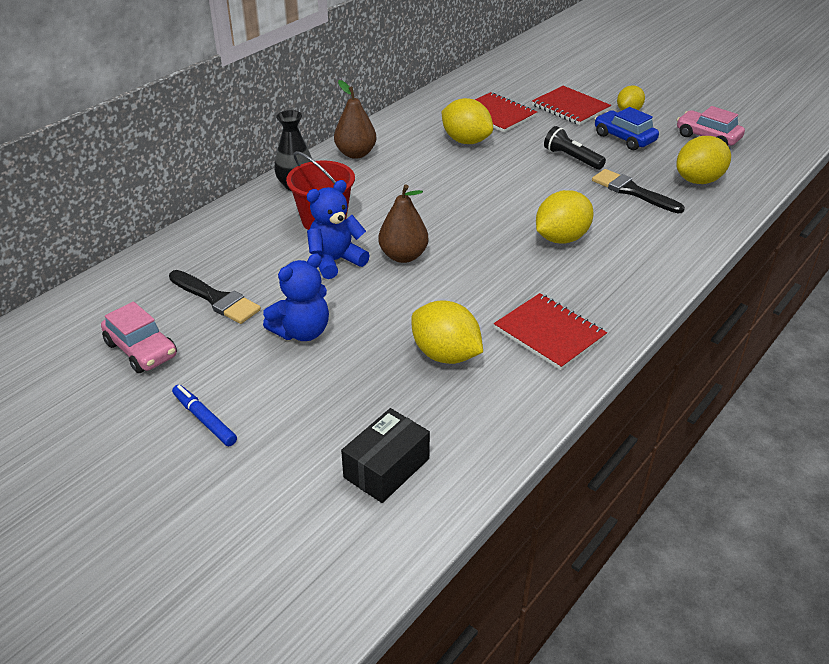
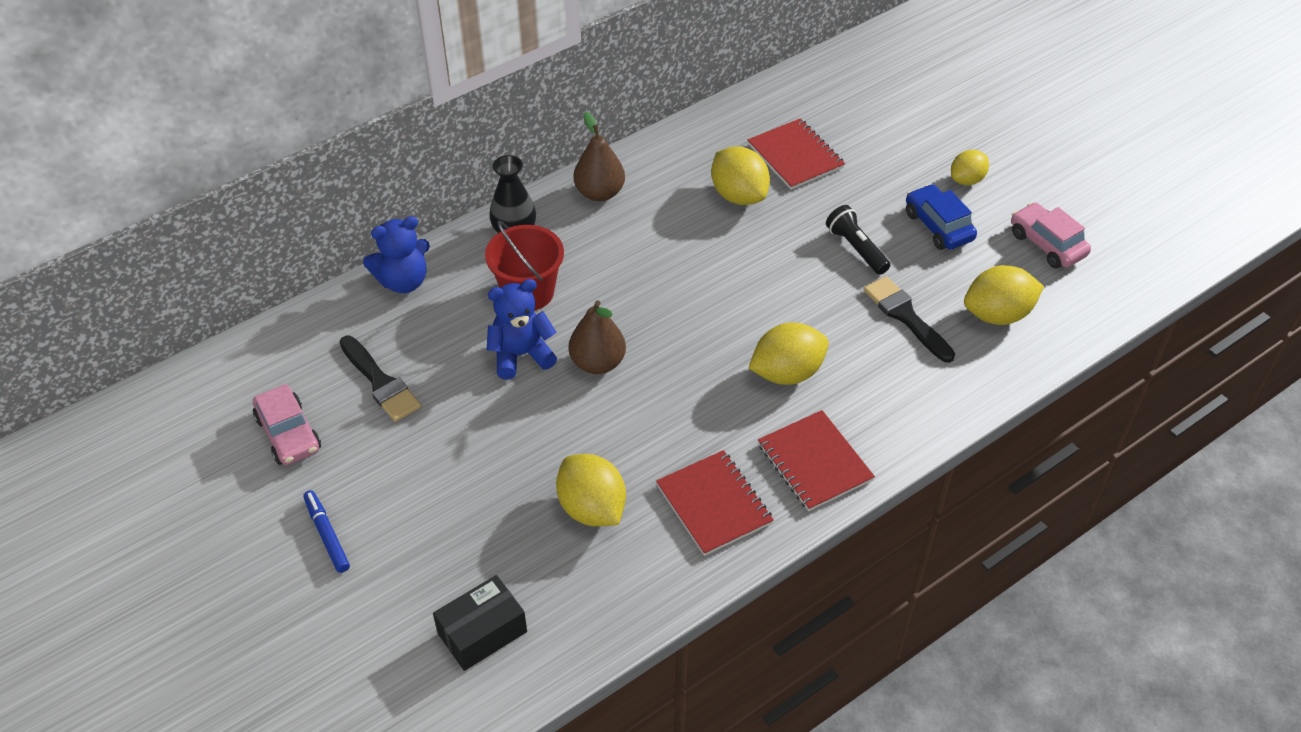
camera: 15 degrees right, 10 degrees up
blue teddy bear [263,254,329,341] -> blue teddy bear moved to [363,216,430,293]
red notebook [532,86,611,125] -> red notebook moved to [758,410,875,511]

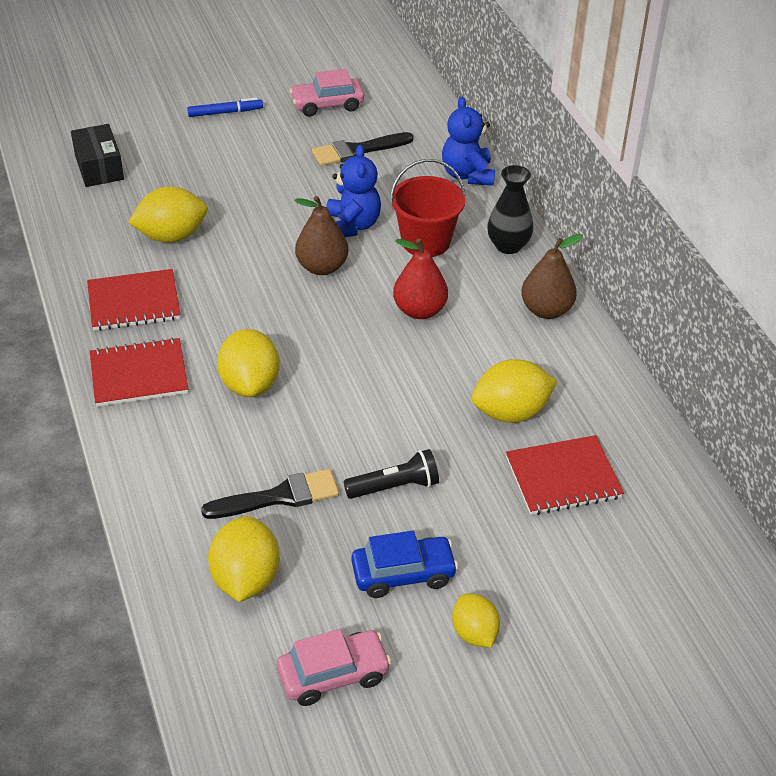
camera: 105 degrees right, 5 degrees down
none -> red pear [393,239,448,319]

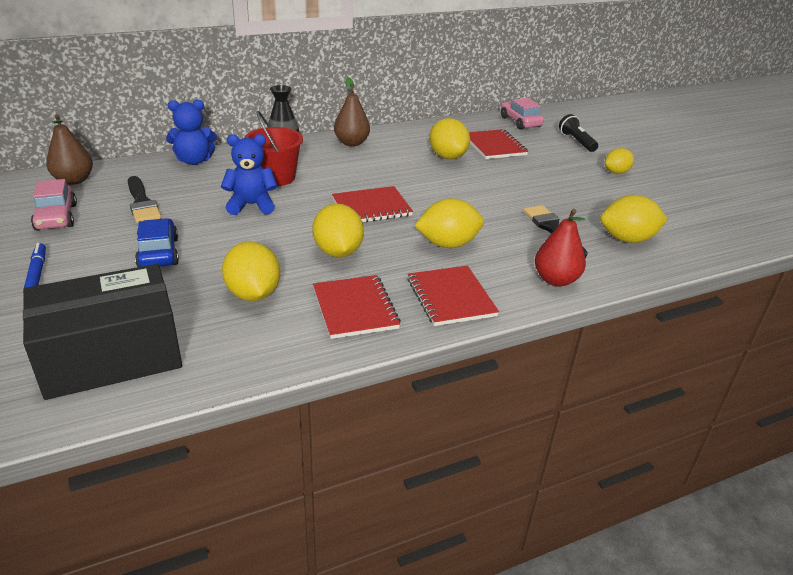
camera: 95 degrees left, 10 degrees down
black box [71,124,124,187] -> black box [23,264,182,400], size x1.85
pink car [277,629,391,706] -> pink car moved to [501,98,544,130]
brown pear [294,196,348,275] -> brown pear moved to [46,114,93,185]
black flashlight [344,449,439,499] -> black flashlight moved to [559,114,598,152]
blue car [351,531,458,598] -> blue car moved to [135,218,179,267]
red pear [393,239,448,319] -> red pear moved to [535,209,586,287]
none -> yellow lemon [312,204,364,257]
none -> red notebook [332,186,413,222]

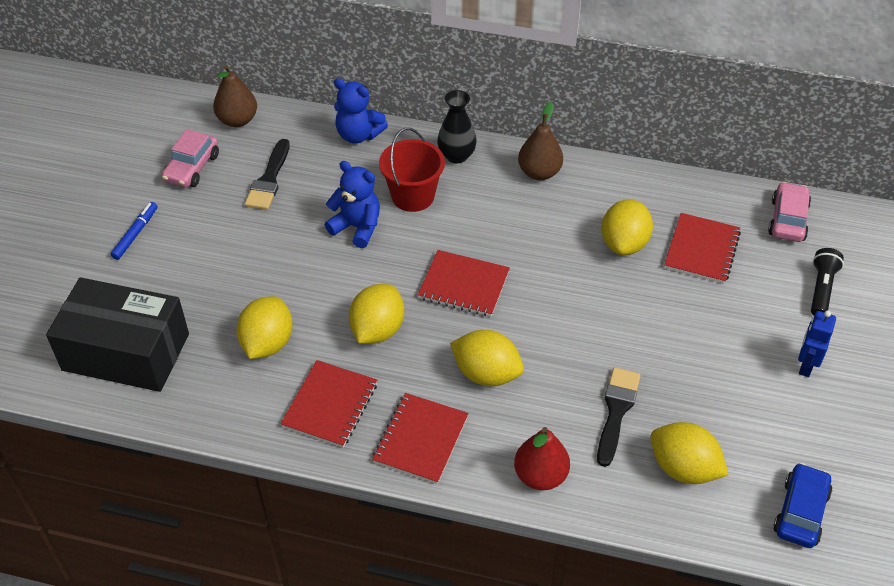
camera: 40 degrees right, 15 degrees up
blue car [135,218,179,267] -> blue car moved to [773,463,832,548]
yellow lemon [605,148,634,174] -> blue robot [798,310,836,377]

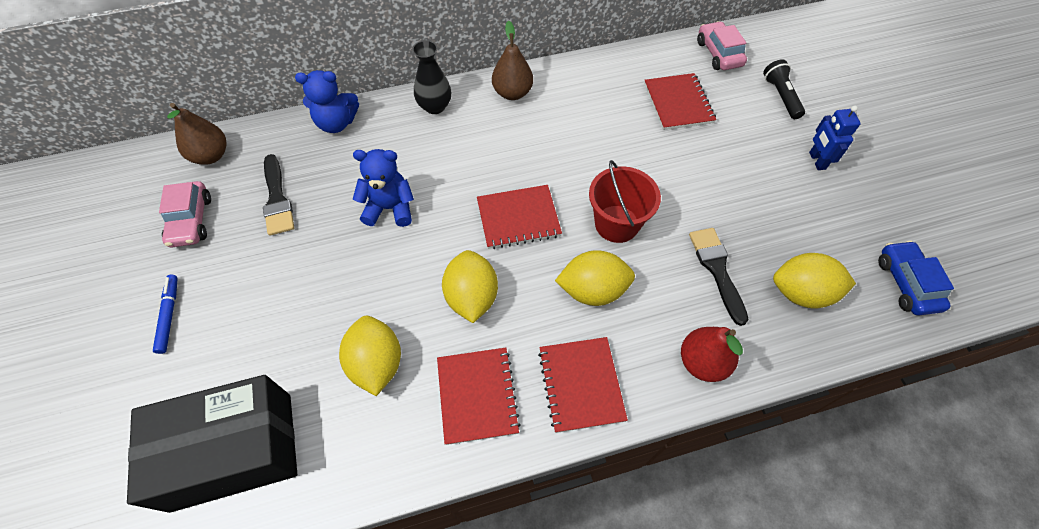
camera: 30 degrees left, 10 degrees up
red bucket [379,128,445,212] -> red bucket moved to [589,160,661,243]
yellow lemon [602,199,653,255] -> none

